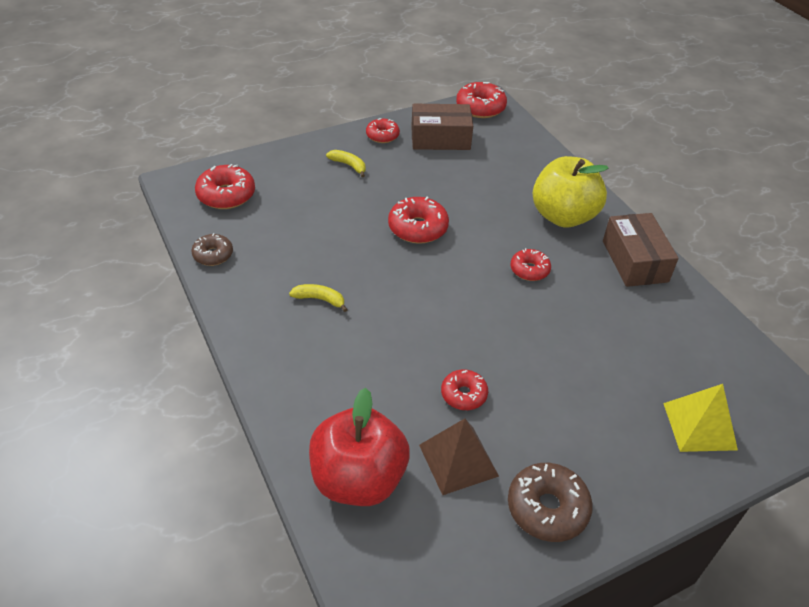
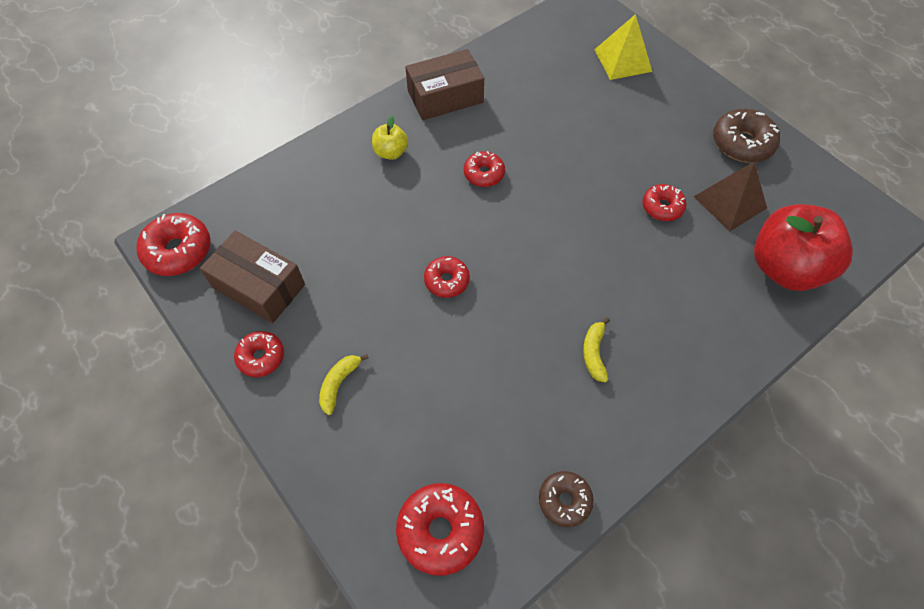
camera: 100 degrees left, 15 degrees up
red donut [388,197,449,244] -> red donut [424,256,470,298], size x0.64
brown box [411,104,473,150] -> brown box turned 45 degrees counterclockwise [200,231,305,323]
yellow apple [533,156,609,228] -> yellow apple [372,116,408,160], size x0.47

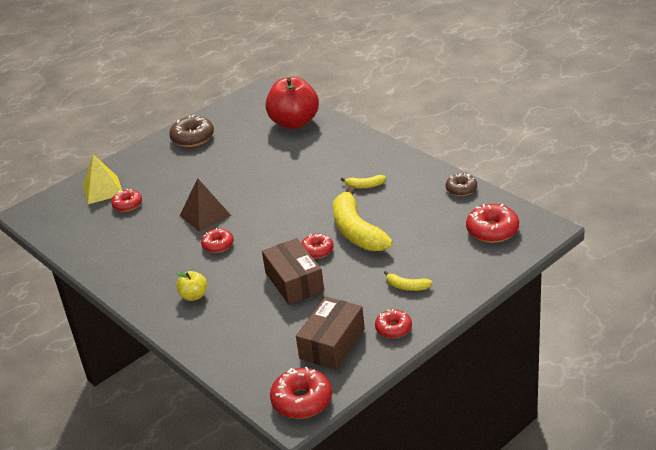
camera: 90 degrees left, 25 degrees down
brown box [405,49,484,120] -> brown box moved to [262,238,324,305]
red donut [642,184,687,221] -> red donut moved to [111,189,142,212]
brown pyramid [694,162,767,231] -> brown pyramid moved to [180,178,231,232]
none -> yellow banana [333,185,393,251]

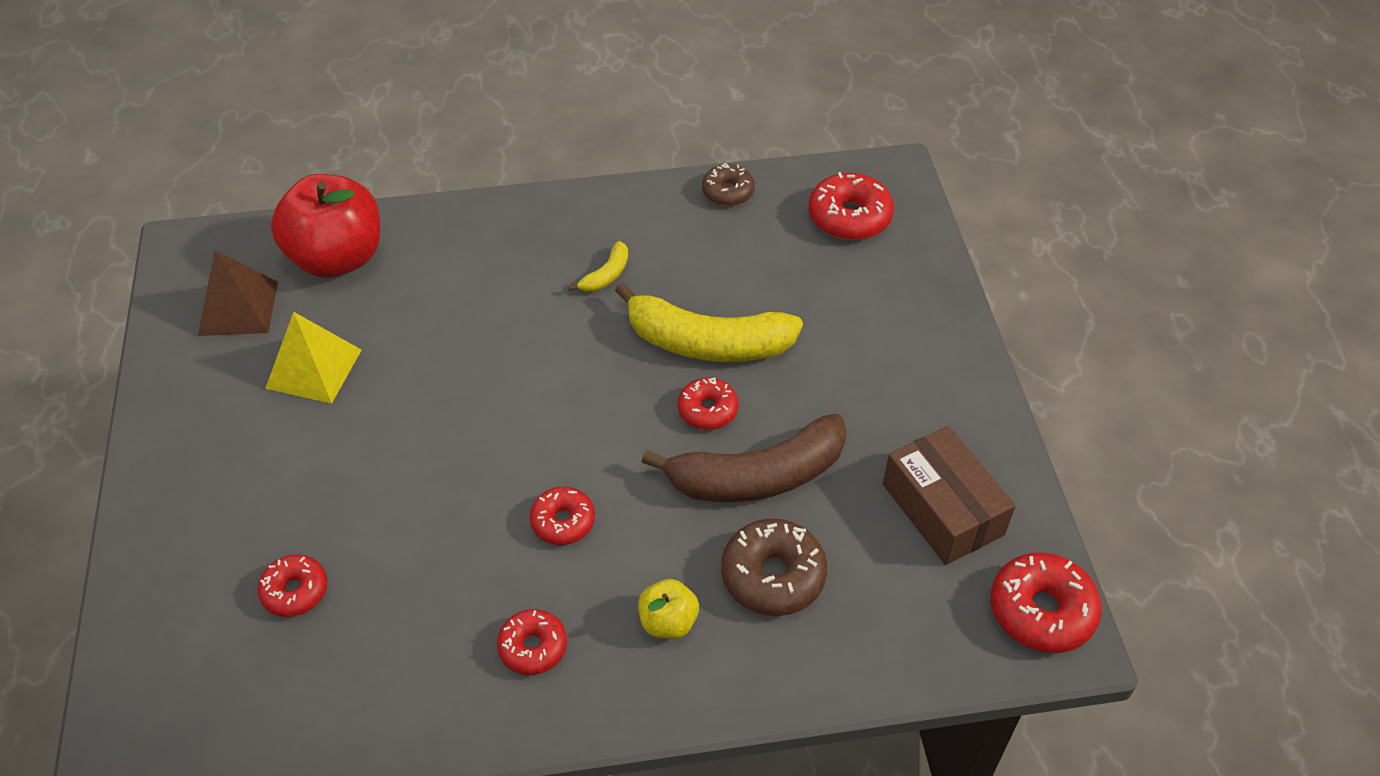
camera: 60 degrees left, 15 degrees up
yellow pyramid [83,154,122,204] -> yellow pyramid moved to [265,312,362,404]
brown donut [169,115,214,147] -> brown donut moved to [721,519,827,616]
brown pyramid [180,178,231,232] -> brown pyramid moved to [198,251,278,336]
brown box [262,238,324,305] -> brown banana [642,414,847,502]
red donut [375,309,412,338] -> red donut moved to [497,609,567,675]
yellow banana [384,271,433,291] -> none

